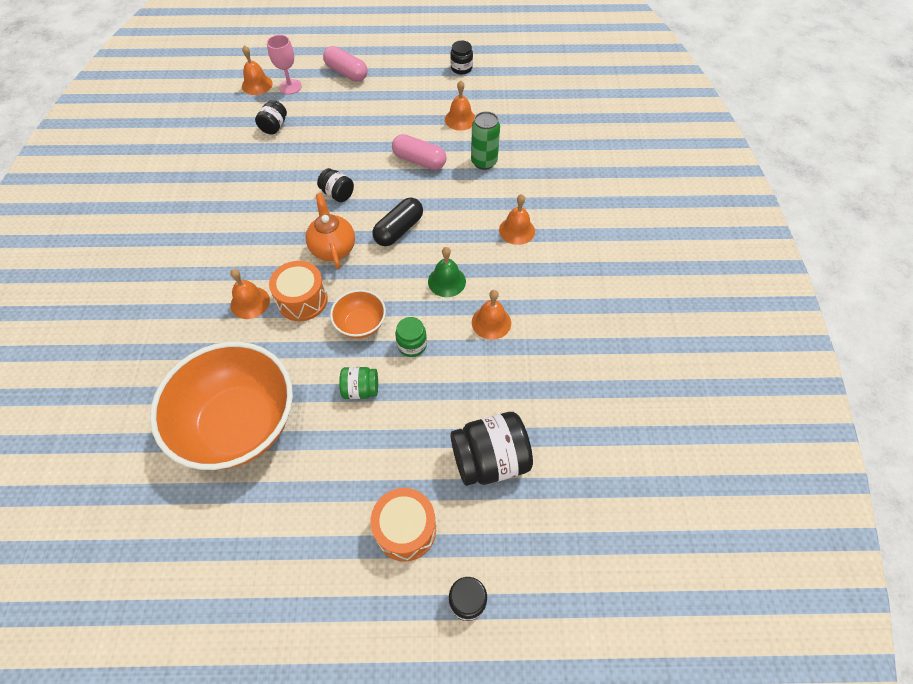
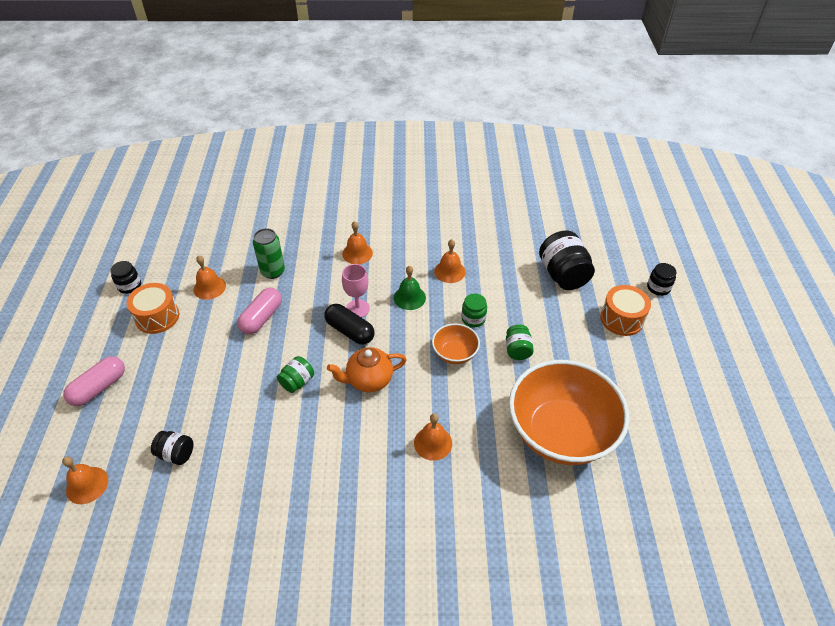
camera: 90 degrees left, 10 degrees down
pink goblet [267,35,302,94] -> pink goblet moved to [342,264,370,318]
orange drum [269,261,328,321] -> orange drum moved to [127,283,179,334]
black jar [317,168,354,202] -> green jar [277,356,314,393]

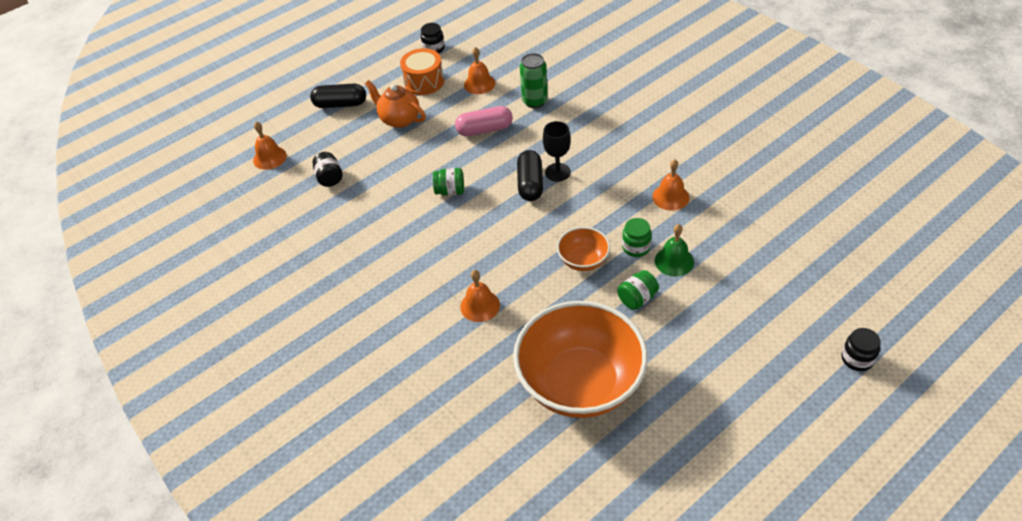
camera: 55 degrees right, 0 degrees up
pink capsule [63,356,125,406] -> black capsule [310,83,366,108]
orange teapot [327,347,407,392] -> orange teapot moved to [365,80,426,128]
orange bell [342,221,373,264] -> none
pink goblet [342,264,370,318] -> black goblet [543,121,571,182]
green bell [394,266,426,310] -> green bell moved to [655,224,694,277]
black jar [539,231,595,290] -> none
orange drum [600,285,651,336] -> none

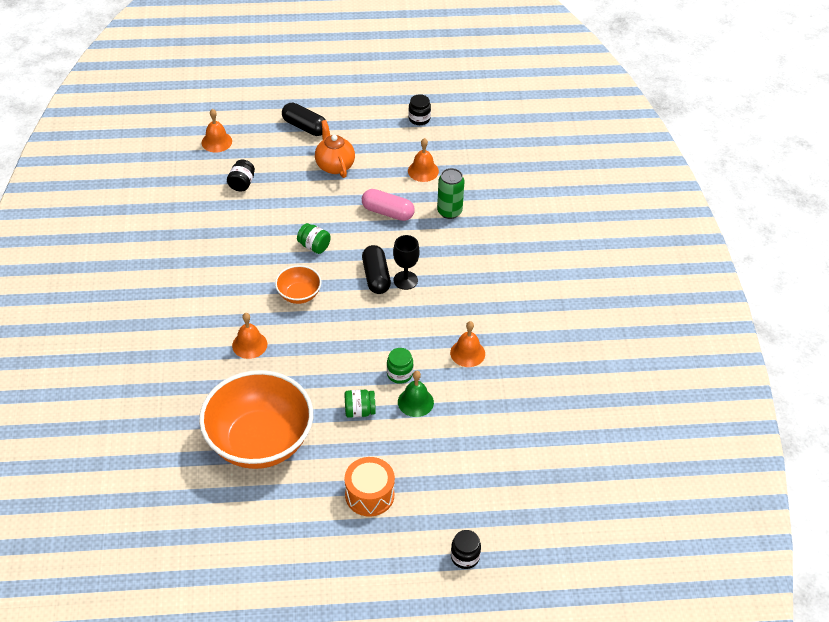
camera: 30 degrees right, 0 degrees up
orange drum [400,48,444,95] -> orange drum moved to [345,457,395,517]
black capsule [517,150,543,201] -> black capsule turned 45 degrees counterclockwise [362,245,391,294]
orange bowl [557,227,610,271] -> orange bowl moved to [275,265,322,304]

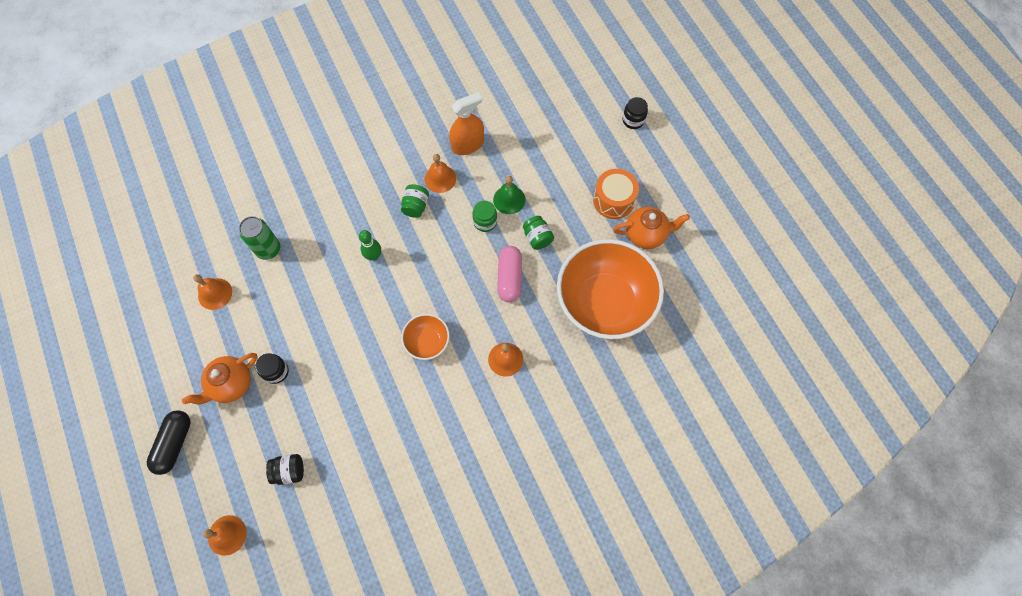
camera: 110 degrees left, 20 degrees up
green jar [297,223,331,254] -> green jar moved to [401,184,429,218]
pink capsule [362,189,415,221] -> pink capsule moved to [497,246,522,302]
black capsule [362,245,391,294] -> none
black goblet [393,235,419,290] -> green bowling pin [359,230,381,261]
black jar [409,94,431,125] -> black jar moved to [256,353,289,384]
none -> orange spray bottle [449,92,484,155]
none -> orange teapot [613,207,690,249]

